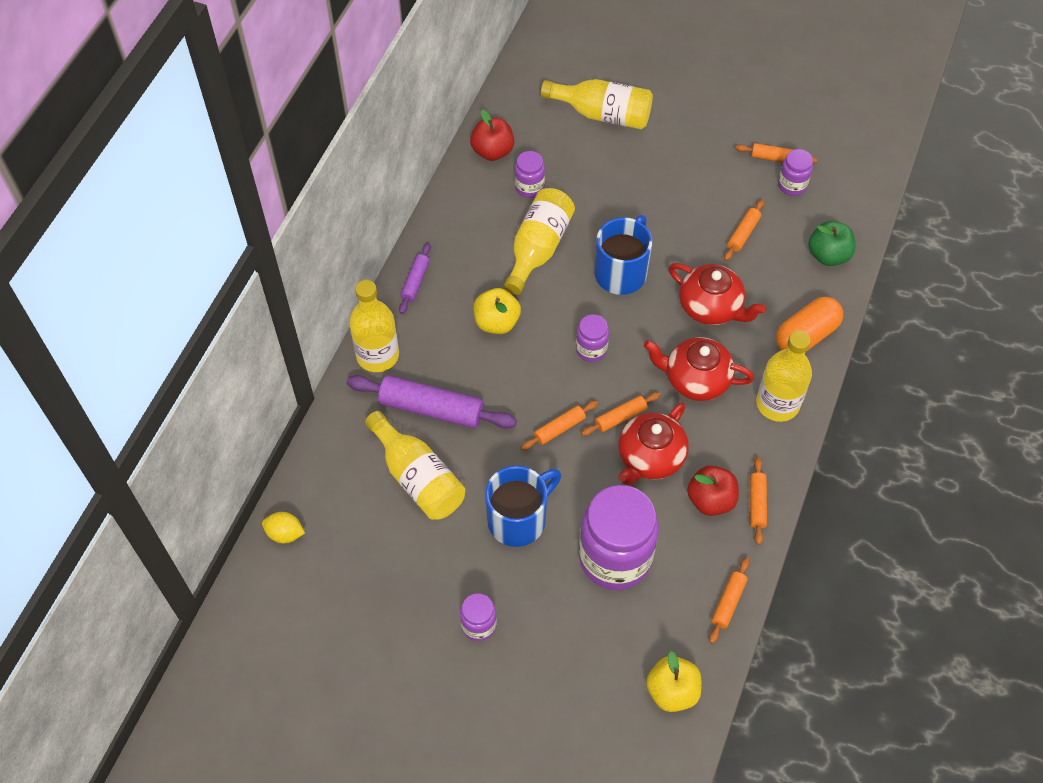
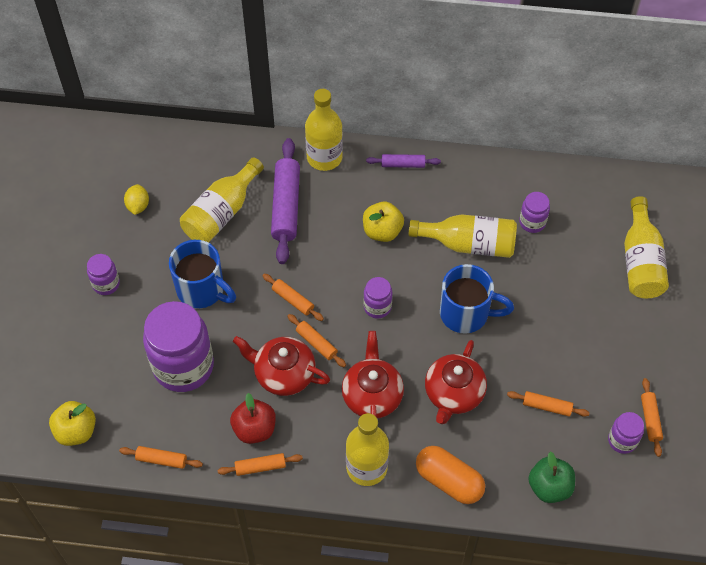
camera: 75 degrees right, 0 degrees up
yellow lemon [262,512,305,543] -> yellow lemon moved to [124,184,149,215]
red apple [470,109,514,161] -> none

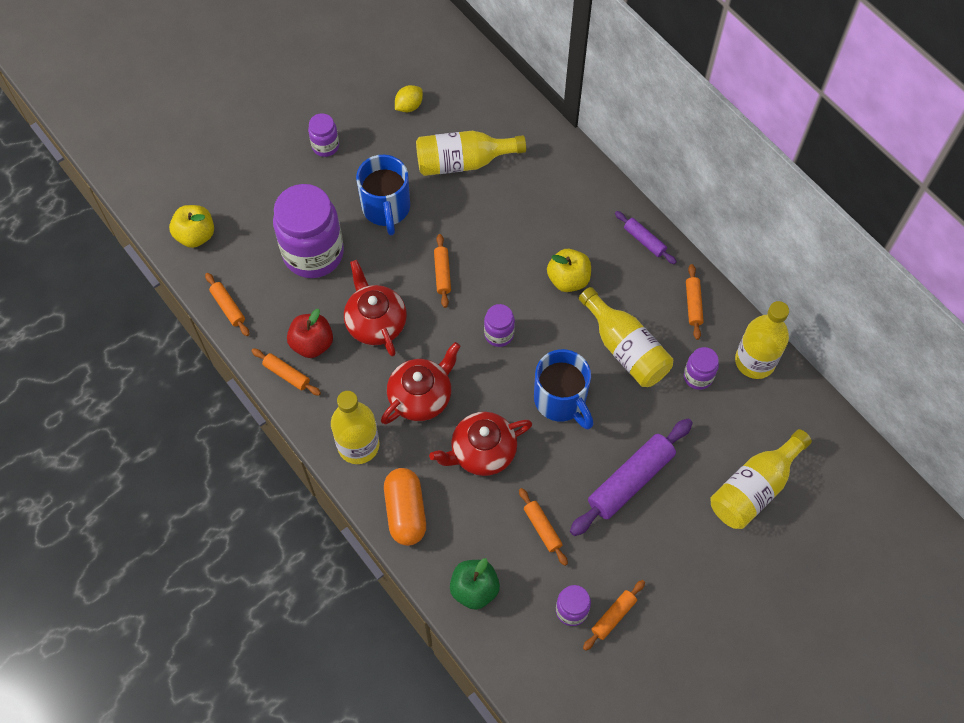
camera: 45 degrees right, 5 degrees up
purple rolling pin [271,138,300,264] -> purple rolling pin moved to [570,419,693,536]
orange rolling pin [287,314,346,367] -> orange rolling pin moved to [686,264,704,340]
yellow bottle [305,89,343,171] -> yellow bottle moved to [735,301,789,379]

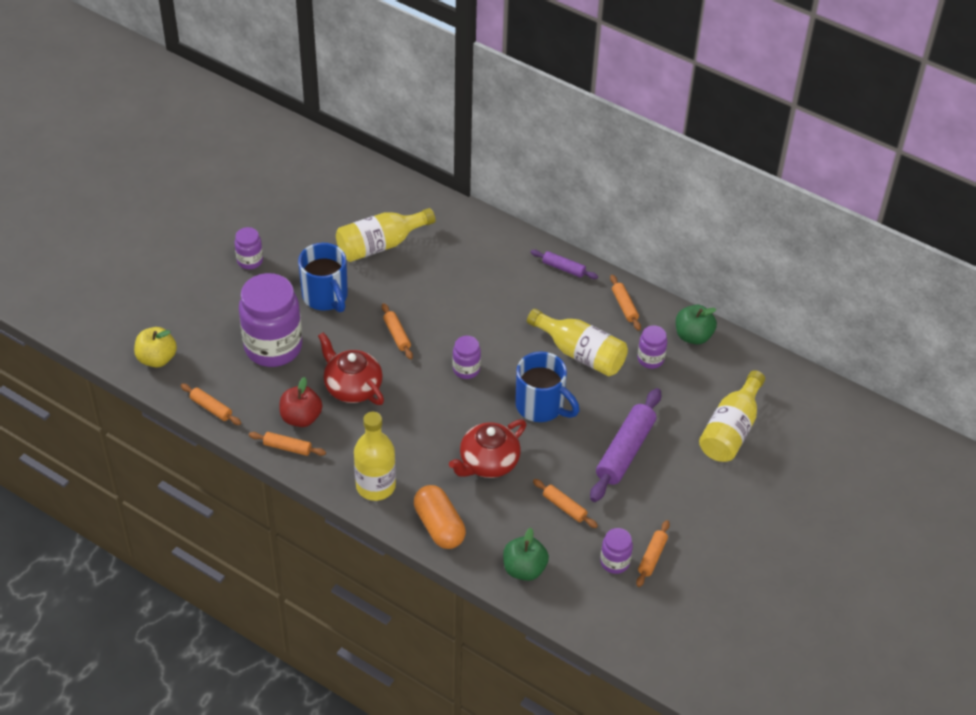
camera: 20 degrees left, 15 degrees down
red teapot [381,342,461,424] -> none
yellow lemon [395,85,423,112] -> none
yellow apple [547,249,591,292] -> none
yellow bottle [735,301,789,379] -> green apple [676,305,717,344]

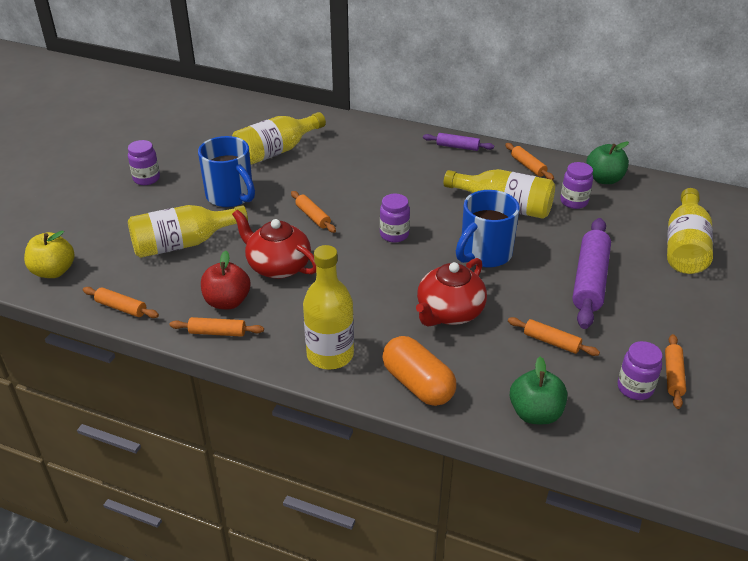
camera: 10 degrees left, 10 degrees down
purple jar [239,273,302,367] -> yellow bottle [128,205,248,258]
blue mug [515,351,580,422] -> blue mug turned 105 degrees clockwise [456,190,520,268]

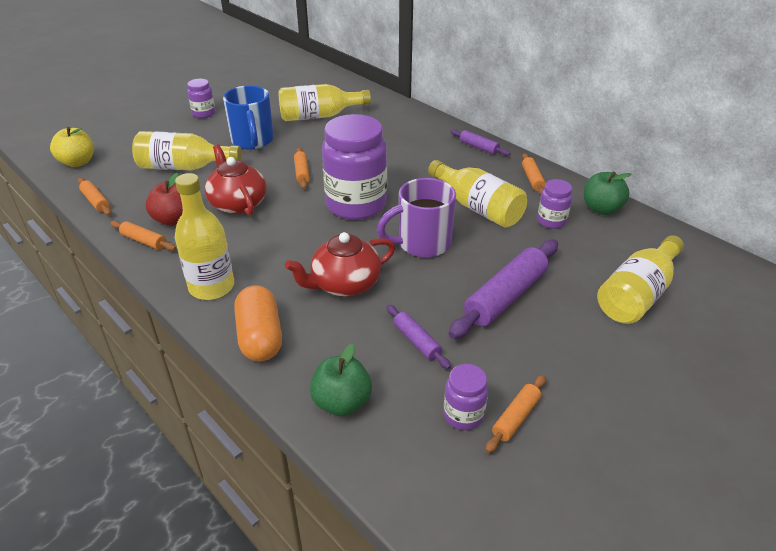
camera: 25 degrees right, 0 degrees up
purple jar [380,194,410,243] -> purple jar [322,114,387,220], size x2.13
blue mug [456,190,520,268] -> purple mug [377,178,456,258]
orange rolling pin [508,317,600,356] -> purple rolling pin [387,305,451,369]

